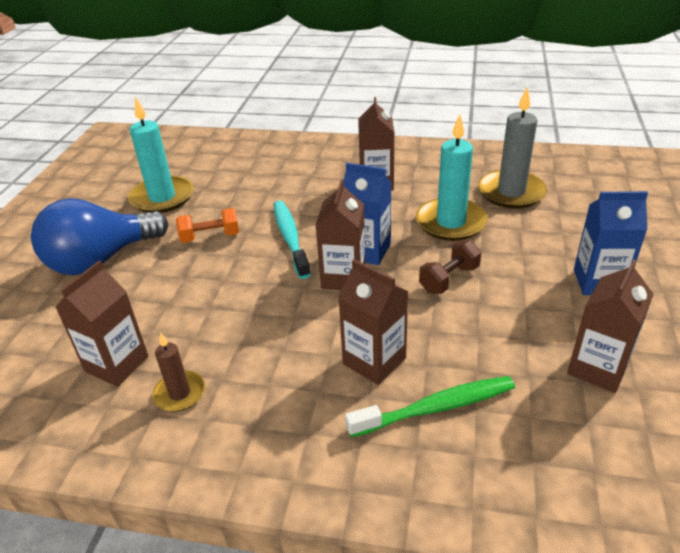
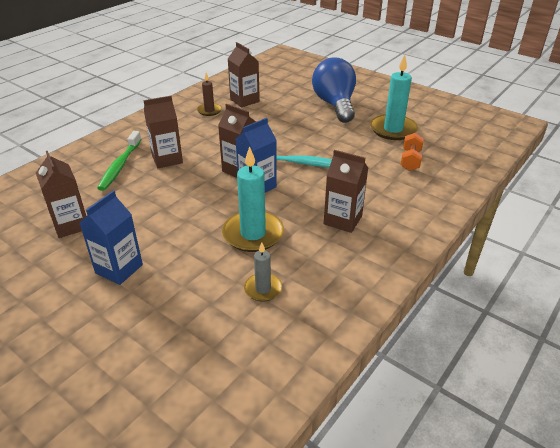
camera: 115 degrees right, 0 degrees up
orange dumbbell [176,208,239,243] -> orange dumbbell moved to [401,133,424,171]
brown dumbbell [419,240,481,294] -> none
grey candle [478,88,547,208] -> grey candle [244,242,282,302], size x0.55

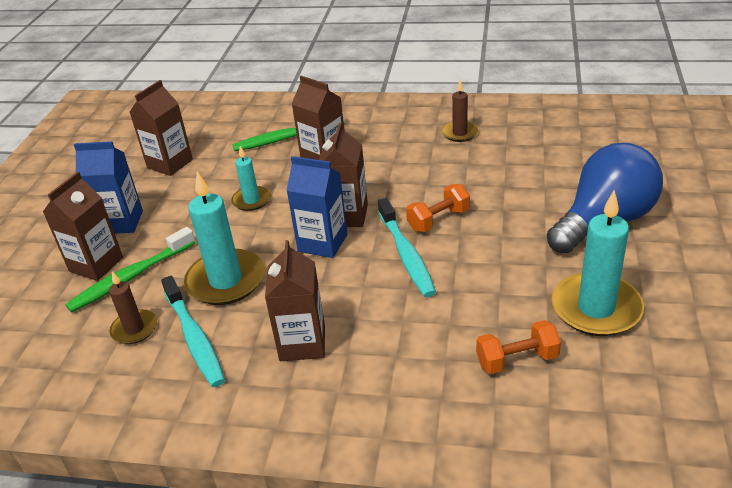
camera: 65 degrees right, 0 degrees up
brown carton [228,42,260,107] -> brown carton moved to [43,172,123,281]
grey candle [244,242,282,302] -> brown candle [109,271,157,344]
none -> green toothbrush [65,227,196,312]
none -> turquoise toothbrush [161,276,225,387]
none -> turquoise candle [232,146,271,211]
none -> orange dumbbell [406,184,470,232]

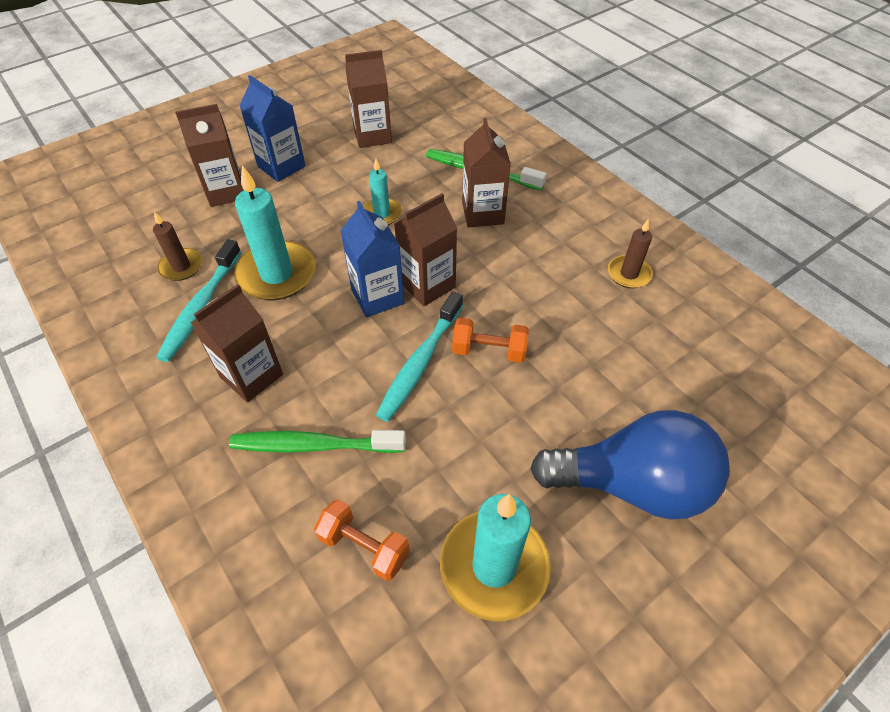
camera: 40 degrees right, 15 degrees up
green toothbrush [65,227,196,312] -> green toothbrush moved to [229,430,406,453]

